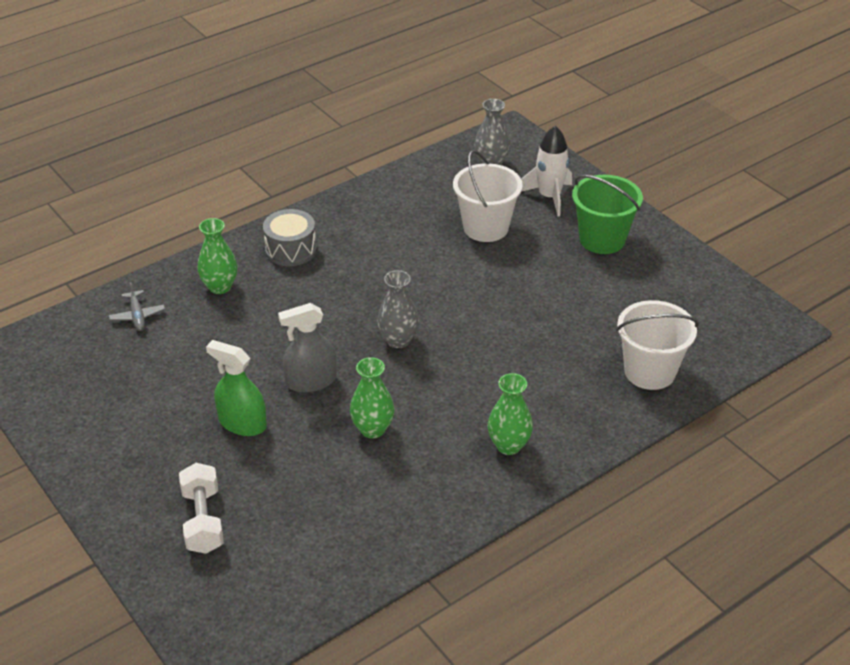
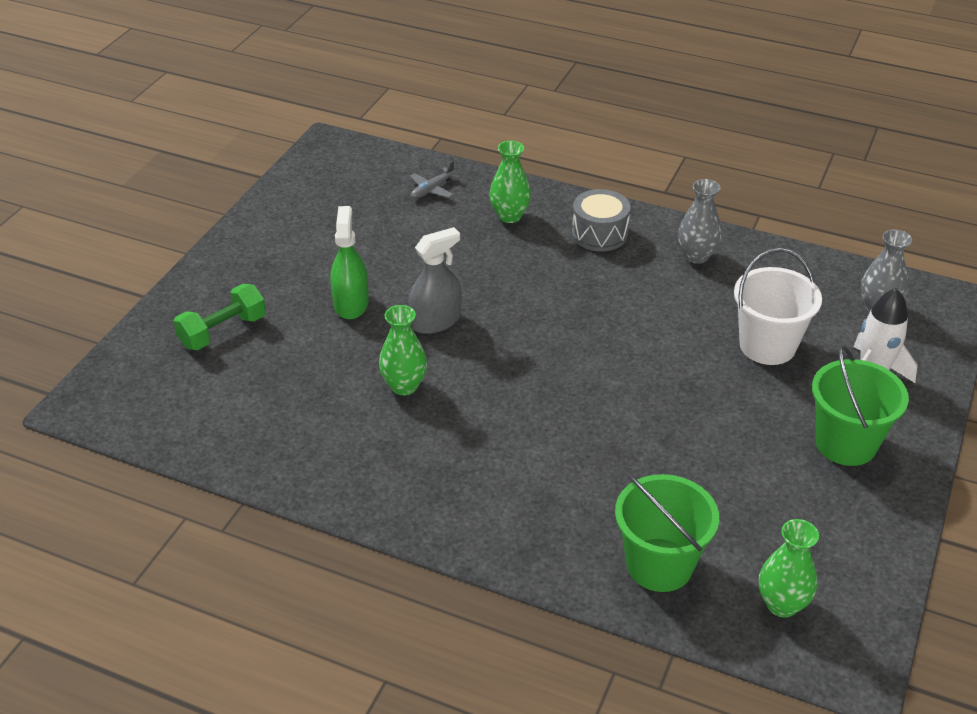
camera: 60 degrees right, 0 degrees up
white dumbbell [179,463,224,554] -> green dumbbell [174,284,266,350]
grey spray bottle [278,303,337,393] -> grey spray bottle turned 105 degrees clockwise [409,227,462,334]
grey vase [377,270,419,348] -> grey vase moved to [678,179,722,264]
green vase [488,373,533,455] -> green vase moved to [759,519,819,617]
white bucket [616,300,699,390] -> green bucket [615,474,719,592]

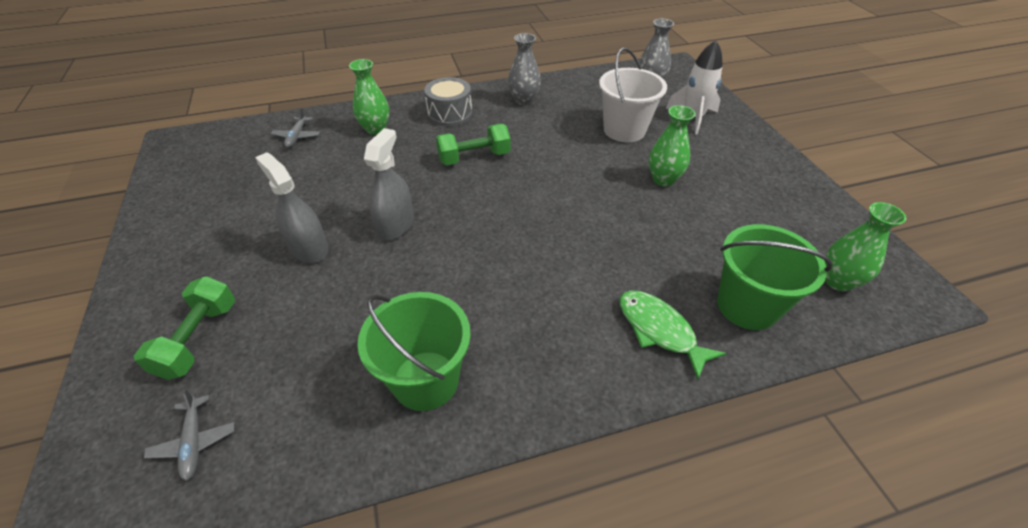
camera: 40 degrees left, 5 degrees up
green spray bottle [331,206,369,319] -> grey spray bottle [255,152,329,263]
green vase [379,305,427,395] -> green vase moved to [649,105,696,186]
green bucket [812,345,909,466] -> green bucket moved to [357,292,471,411]
none -> grey plane [144,389,235,481]
none -> green dumbbell [436,124,511,165]
none -> green fish [620,290,726,380]

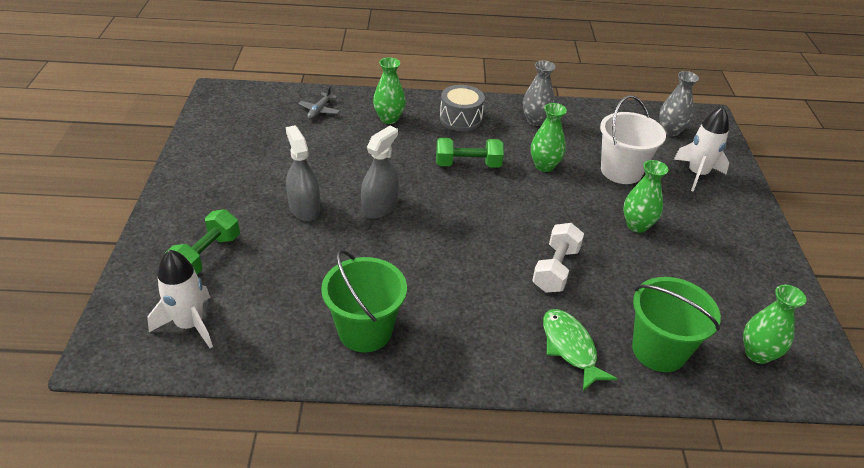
camera: 15 degrees right, 5 degrees down
grey plane [144,389,235,481] -> white rocket [147,250,213,348]
none -> green vase [531,103,567,172]
none -> white dumbbell [532,223,584,293]

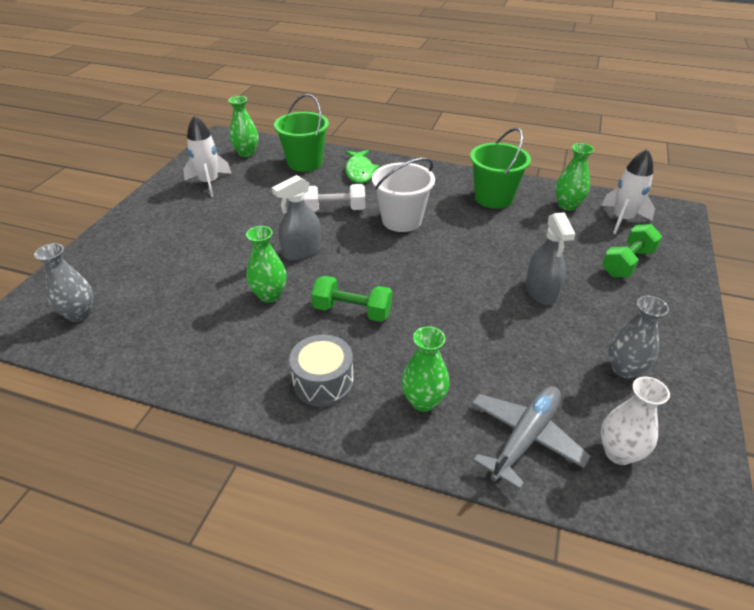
camera: 160 degrees left, 0 degrees up
grey plane [298,86,340,119] -> grey plane [471,386,591,490], size x1.81
grey spray bottle [361,126,399,219] -> grey spray bottle moved to [272,175,321,261]
grey vase [523,61,556,126] -> grey vase moved to [608,296,669,379]
white dumbbell [532,223,584,293] -> white dumbbell turned 45 degrees clockwise [304,184,365,212]
white bucket [600,95,666,184] -> white bucket moved to [372,158,435,232]
green vase [623,160,669,233] -> green vase moved to [555,143,594,211]
white rocket [674,107,729,192] -> white rocket moved to [183,115,232,197]
none -> white vase [601,377,670,465]

